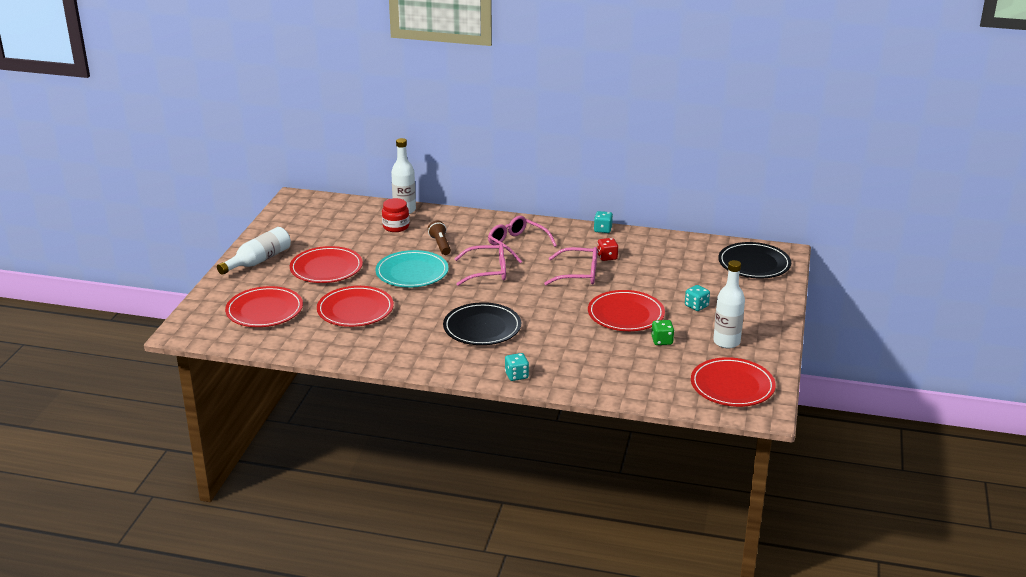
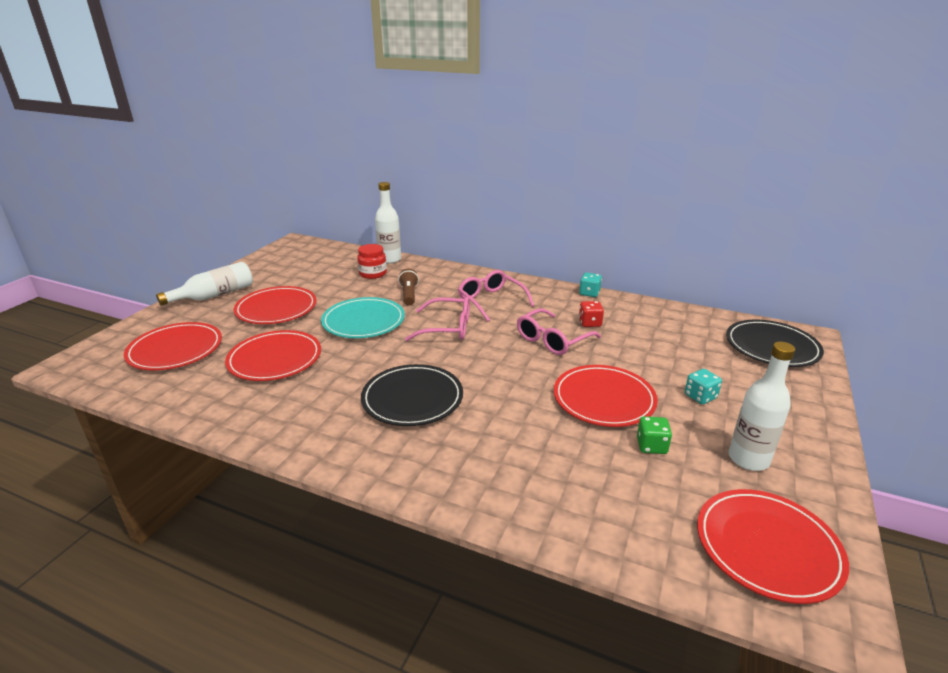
camera: 10 degrees right, 0 degrees up
turquoise dice [505,353,529,381] -> none
pink glasses [544,247,597,285] -> pink glasses turned 120 degrees clockwise [517,308,601,355]

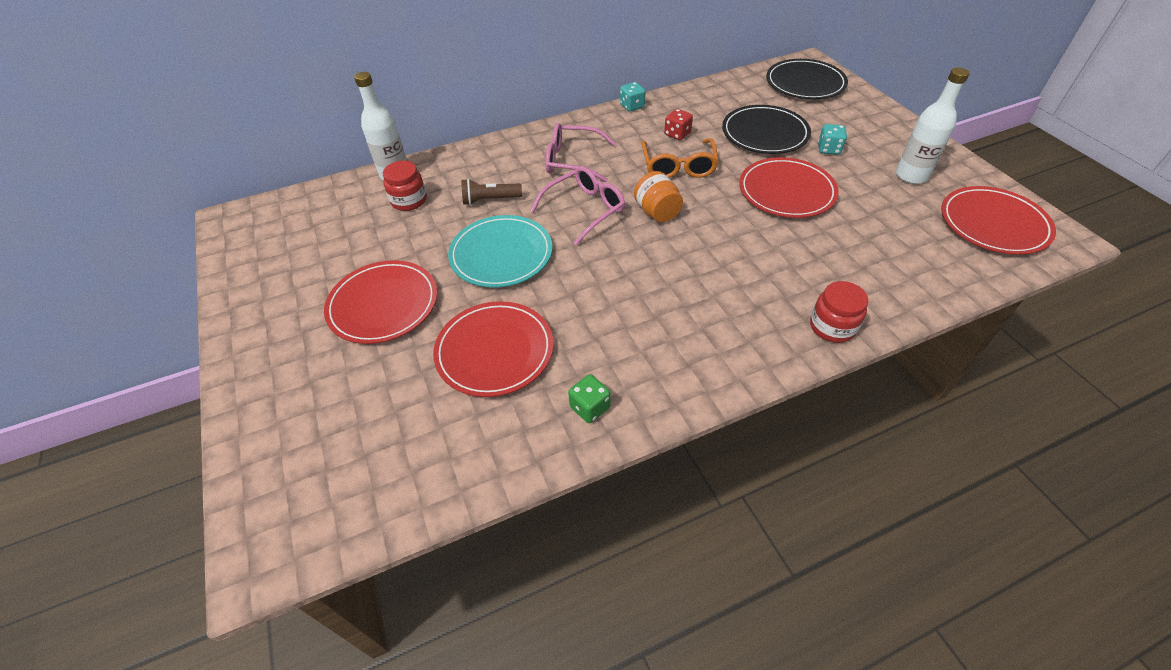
camera: 45 degrees left, 20 degrees up
red plate [124,322,222,370] -> none
white bottle [156,262,253,306] -> none
black plate [361,364,463,426] -> black plate moved to [722,105,811,154]
brown flashlight [398,269,419,306] -> brown flashlight turned 45 degrees counterclockwise [461,179,522,205]
pink glasses [517,308,601,355] -> orange glasses [642,138,719,178]
green dice [637,416,672,454] -> green dice moved to [568,374,610,423]
none -> orange jar [634,171,683,222]
none -> red jar [810,281,869,343]

